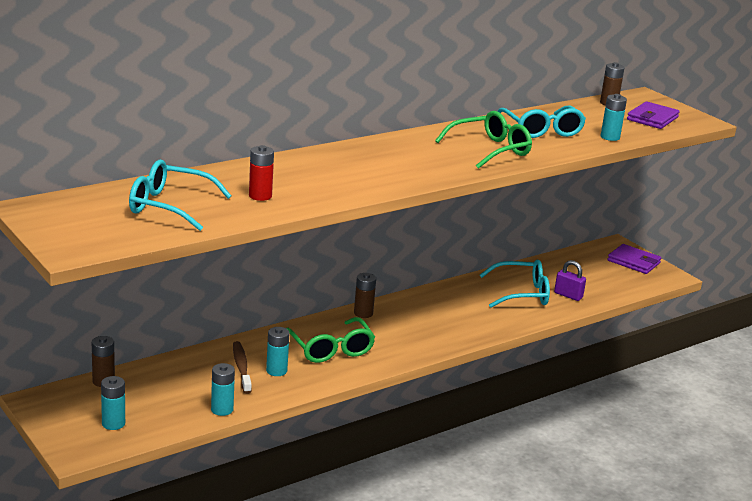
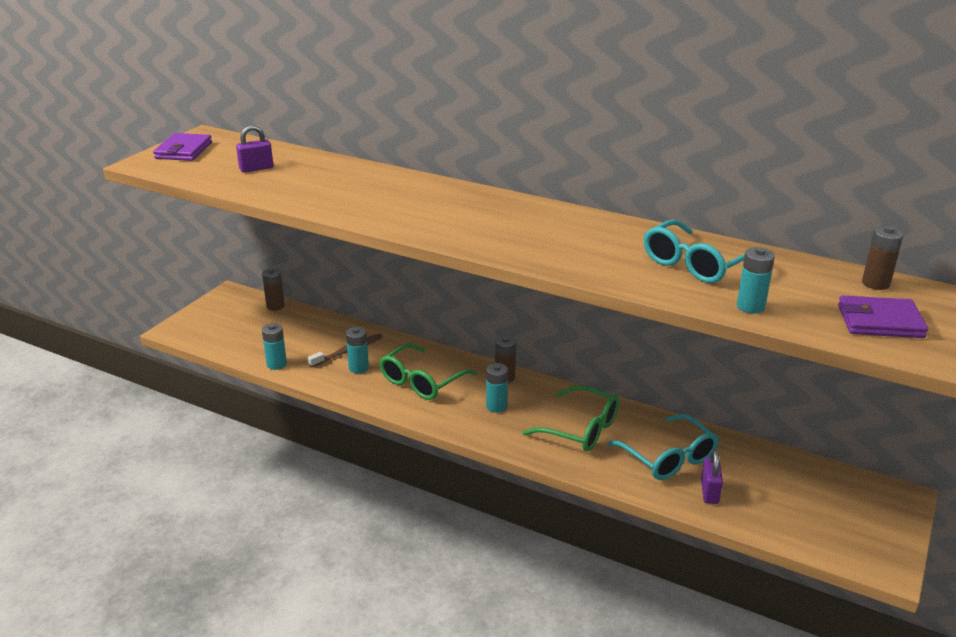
camera: 65 degrees right, 5 degrees up
turquoise battery [101,376,125,430] -> turquoise battery moved to [486,363,508,413]
turquoise glasses [129,160,231,231] -> purple padlock [236,125,273,173]
red battery [249,145,274,201] -> none
green glasses [435,111,532,169] -> green glasses moved to [522,385,620,452]
purple wallet [608,244,661,274] -> purple wallet moved to [153,133,212,161]

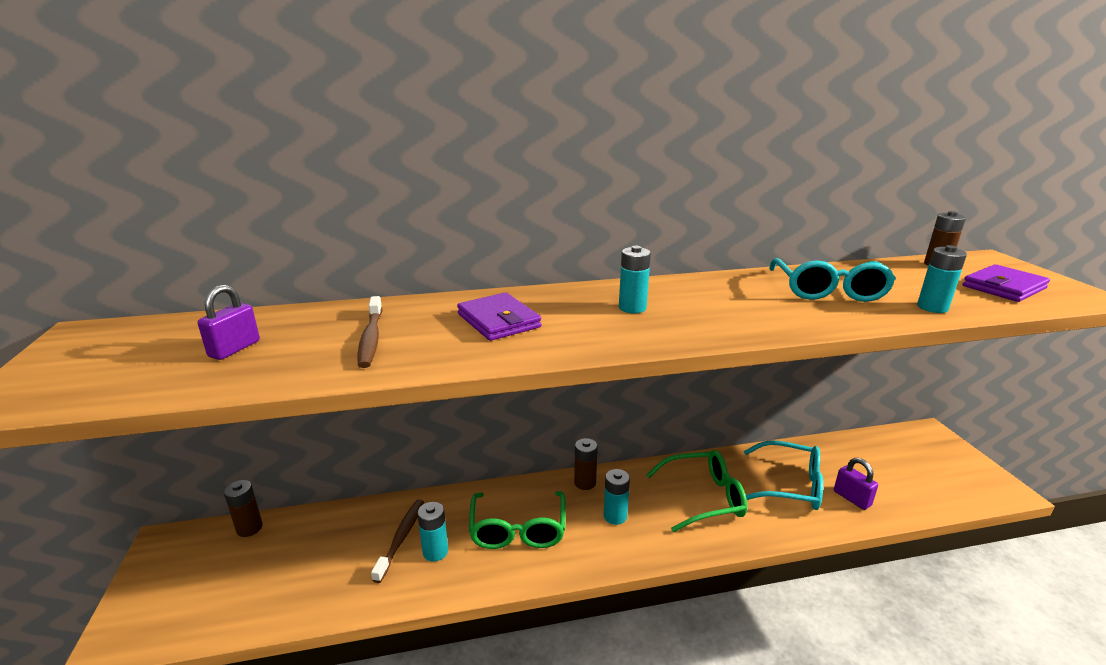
camera: 40 degrees left, 5 degrees down
purple wallet [153,133,212,161] -> purple wallet moved to [457,293,541,341]
turquoise battery [262,323,287,370] -> turquoise battery moved to [619,246,651,313]
none -> brown toothbrush [357,296,383,368]

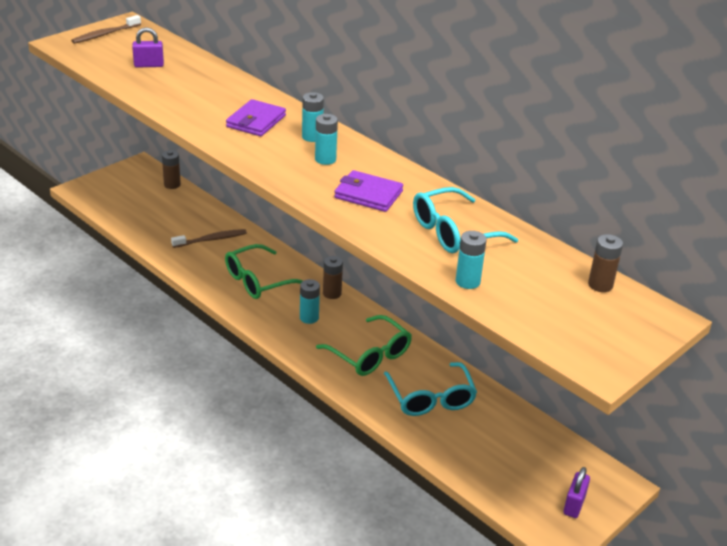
camera: 55 degrees right, 10 degrees up
brown toothbrush [357,296,383,368] -> brown toothbrush moved to [71,15,141,44]
turquoise battery [417,502,448,562] -> turquoise battery moved to [302,92,324,142]
purple padlock [834,458,878,510] -> purple padlock moved to [564,467,590,518]
purple wallet [963,264,1050,302] -> purple wallet moved to [334,170,403,212]

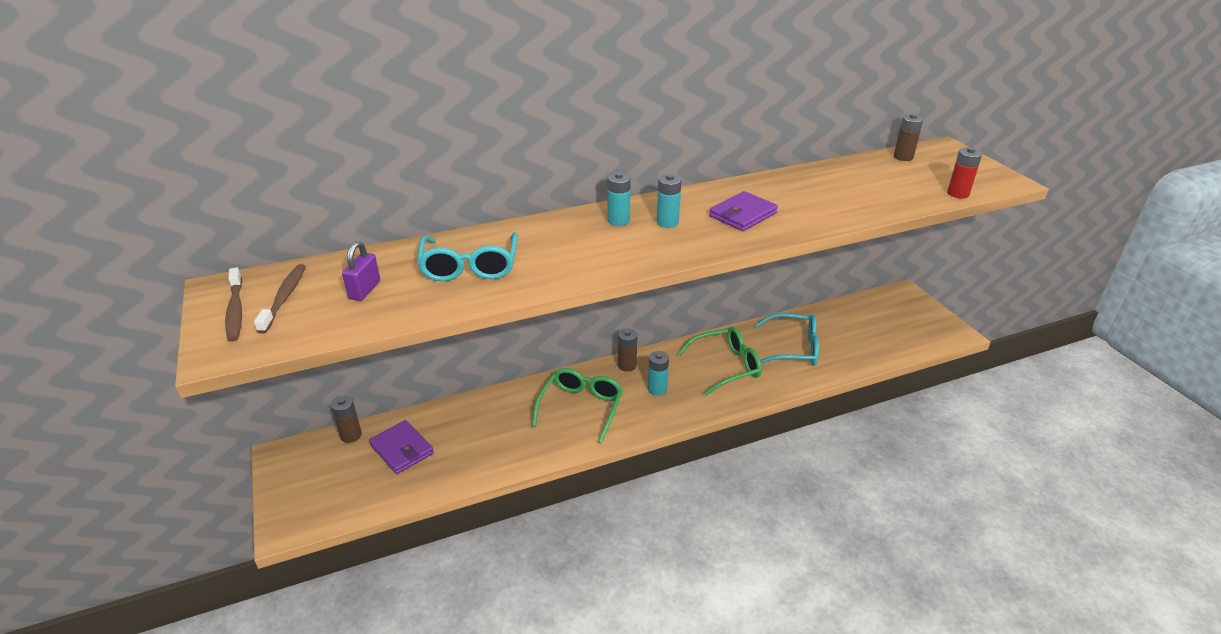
camera: 65 degrees left, 0 degrees up
brown toothbrush [171,229,247,248] -> brown toothbrush moved to [254,264,306,333]
green glasses [225,244,303,299] -> green glasses turned 150 degrees counterclockwise [532,368,623,444]
purple wallet [226,99,286,136] -> purple wallet moved to [369,420,434,474]
turquoise glasses [413,187,518,253] -> turquoise glasses moved to [417,232,518,281]
turquoise battery [456,231,487,289] -> none
purple padlock [564,467,590,518] -> none
none -> red battery [947,147,982,199]

